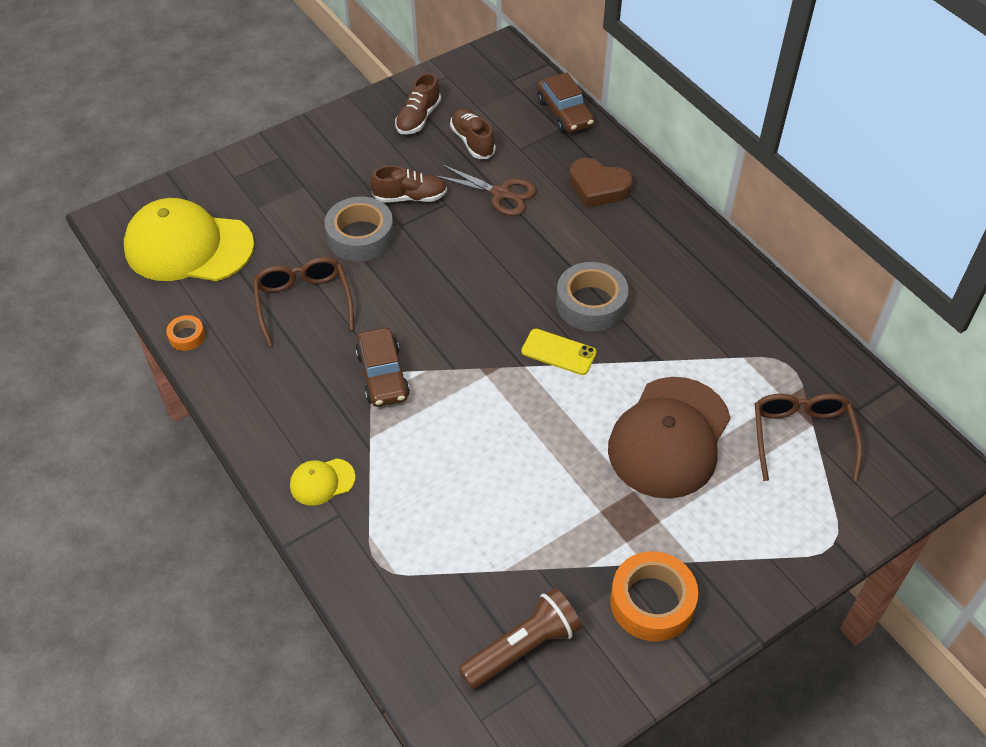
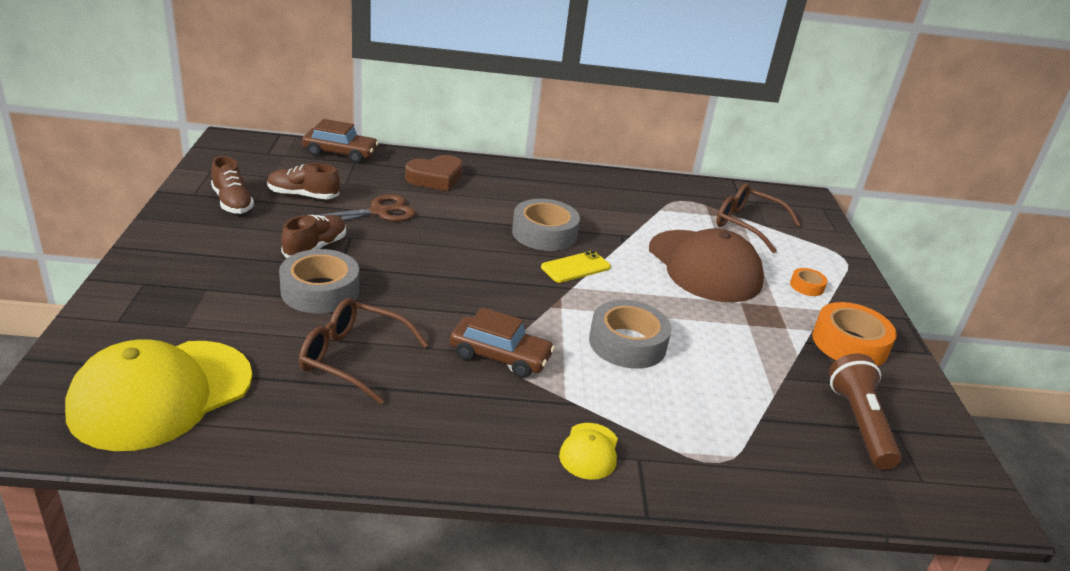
camera: 60 degrees left, 20 degrees down
orange tape [166,315,205,351] -> orange tape moved to [790,268,827,296]
none -> grey tape [589,300,672,369]

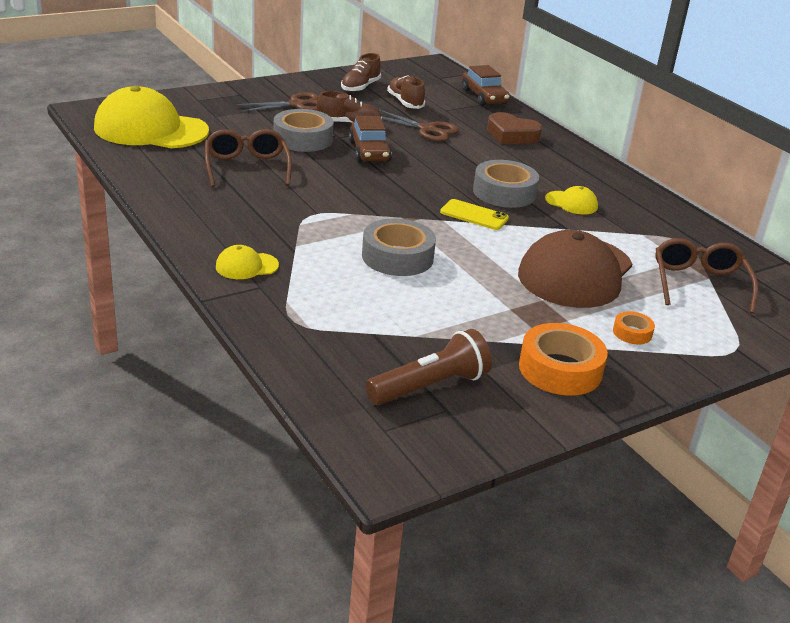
camera: 60 degrees right, 0 degrees up
brown car [450,307,555,378] -> brown car moved to [349,116,392,162]
none -> brown scissors [236,92,319,112]
none -> yellow cap [545,186,598,214]

